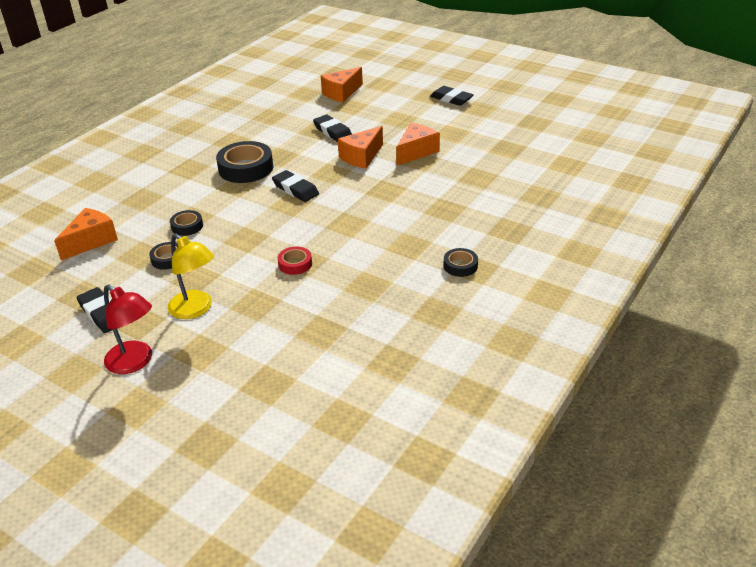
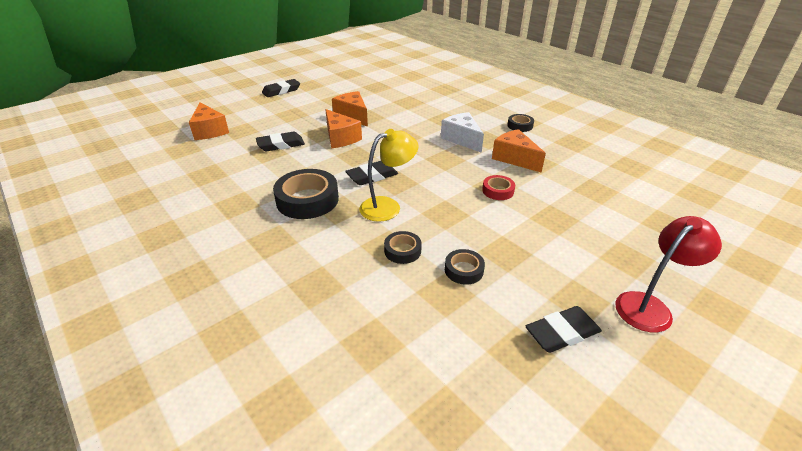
camera: 75 degrees left, 0 degrees up
orange cheese [54,208,118,260] -> orange cheese moved to [492,129,546,172]
yellow lamp [168,234,214,319] -> yellow lamp moved to [359,129,418,222]
none -> white cheese [441,112,484,153]

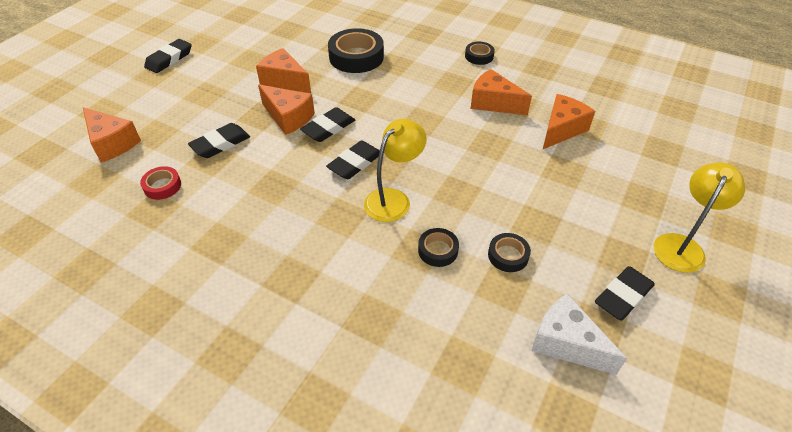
camera: 20 degrees left, 10 degrees up
black tape [273,169,339,219] -> black tape moved to [328,28,384,73]
white cheese [441,112,484,153] -> white cheese moved to [532,293,627,375]
red tape [482,175,515,200] -> red tape moved to [140,166,181,200]
red lamp [615,216,722,333] -> yellow lamp [653,162,745,273]
none -> black eraser [300,107,355,142]
none -> orange cheese [542,94,595,150]

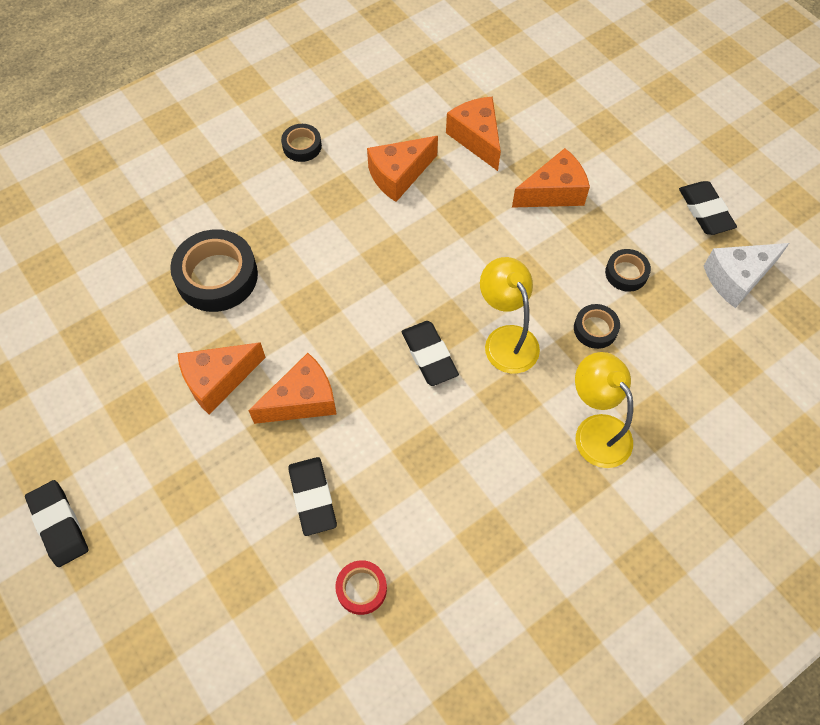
camera: 65 degrees left, 15 degrees up
orange cheese [83,107,141,163] -> orange cheese moved to [512,148,590,208]
black eraser [300,107,355,142] -> none
yellow lamp [653,162,745,273] -> yellow lamp moved to [575,352,633,468]

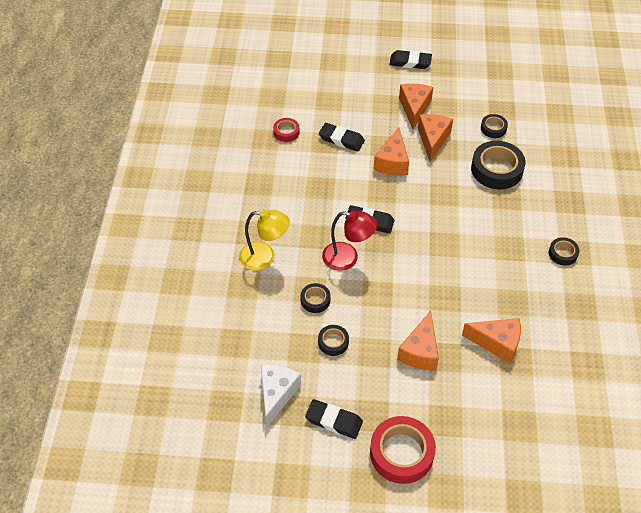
camera: 130 degrees right, 10 degrees down
orange cheese [367,136,438,202] -> orange cheese moved to [399,83,433,129]
yellow lamp [480,257,540,374] -> red lamp [322,211,377,271]
none -> red tape [370,416,436,484]
none -> black tape [481,114,508,138]

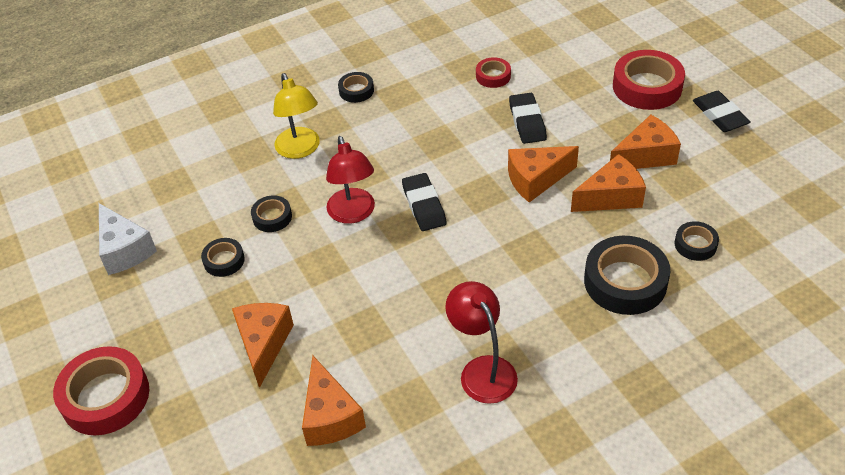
camera: 60 degrees right, 5 degrees down
white cheese [261,364,301,427] -> white cheese turned 75 degrees clockwise [99,203,157,275]
black eraser [305,399,363,439] -> none
orange cheese [397,311,439,370] -> orange cheese turned 105 degrees clockwise [232,303,294,388]
black tape [549,237,579,265] -> black tape moved to [338,72,374,103]
none -> red lamp [445,281,518,404]
none -> red tape [613,50,685,110]

